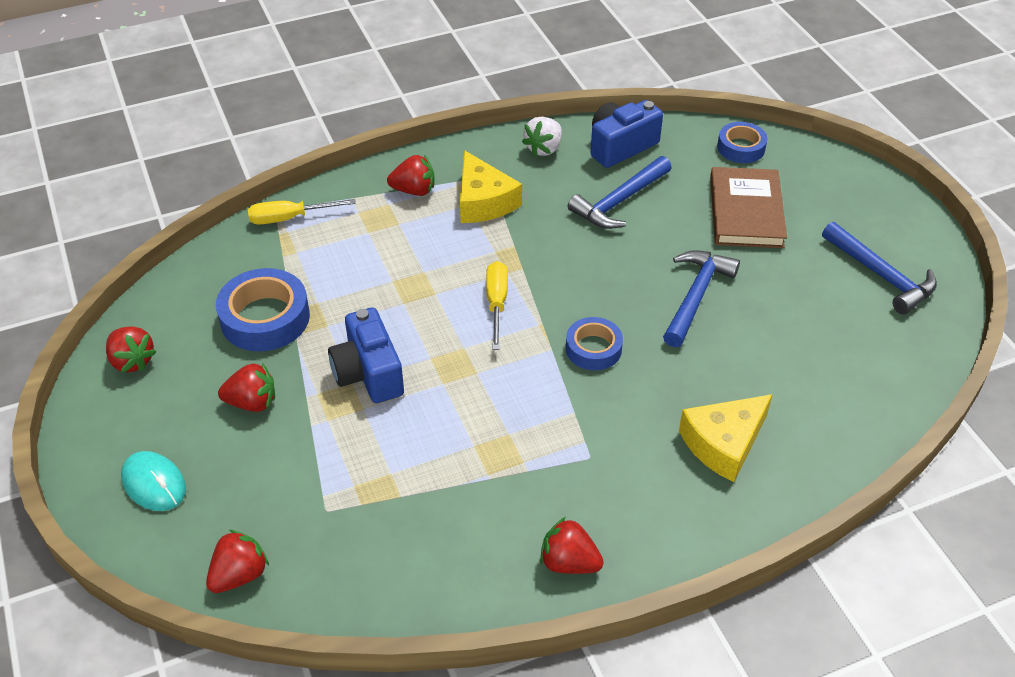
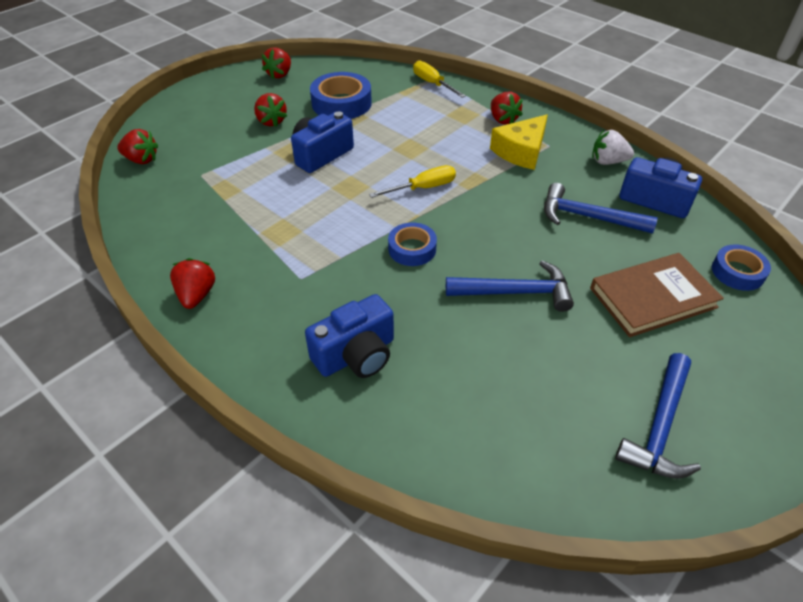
camera: 65 degrees right, 0 degrees up
turquoise mouse [121,451,186,511] -> none
yellow cheese [679,394,773,482] -> blue camera [305,294,394,378]

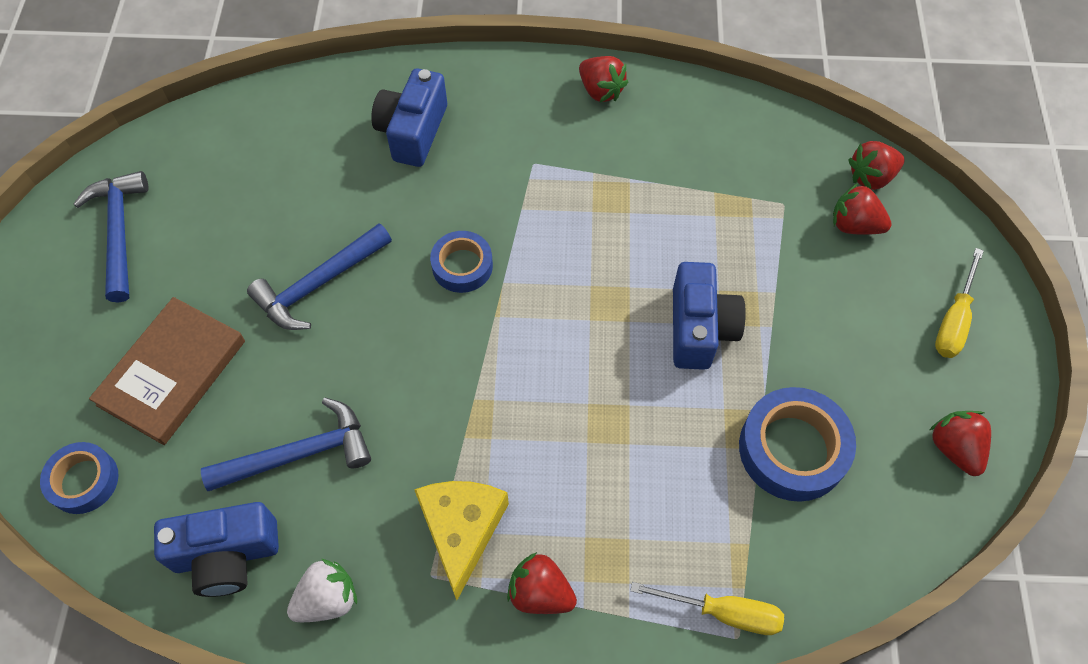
camera: 140 degrees right, 15 degrees up
red strawberry [254,93,287,127] -> red strawberry moved to [833,183,892,235]
yellow screwdriver [369,165,456,198] -> yellow screwdriver moved to [935,248,984,358]

